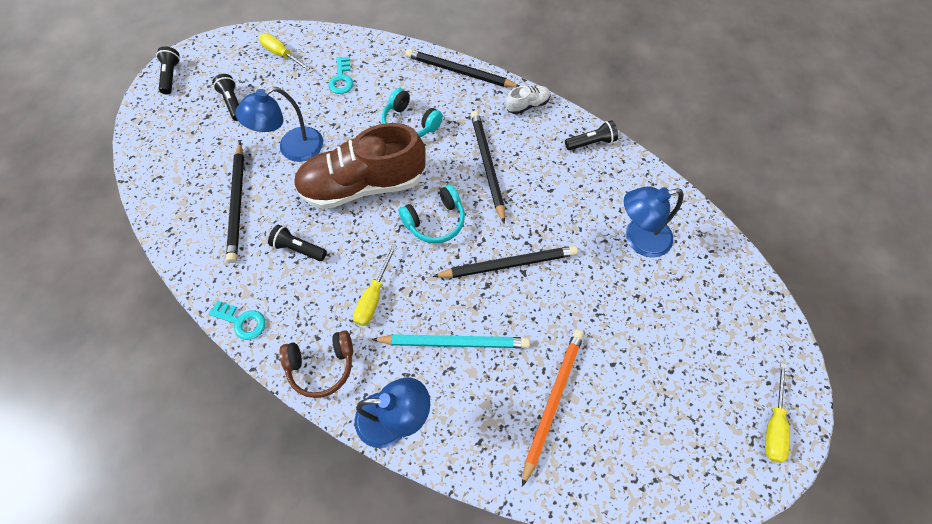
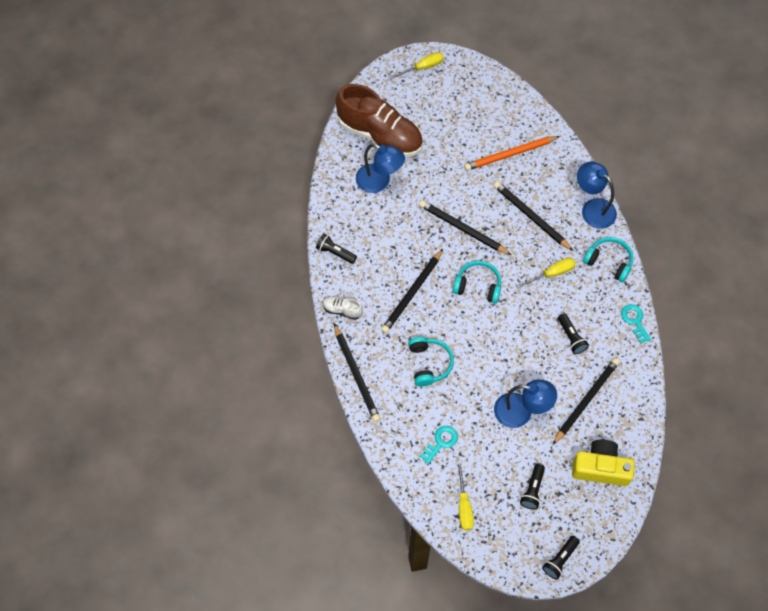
camera: 135 degrees left, 0 degrees up
brown headphones [279,330,353,398] -> turquoise headphones [583,237,633,282]
brown shoe [294,123,426,209] -> brown shoe moved to [336,84,423,158]
turquoise pencil [371,334,530,348] -> black pencil [493,181,573,251]
none -> yellow camera [572,440,635,486]

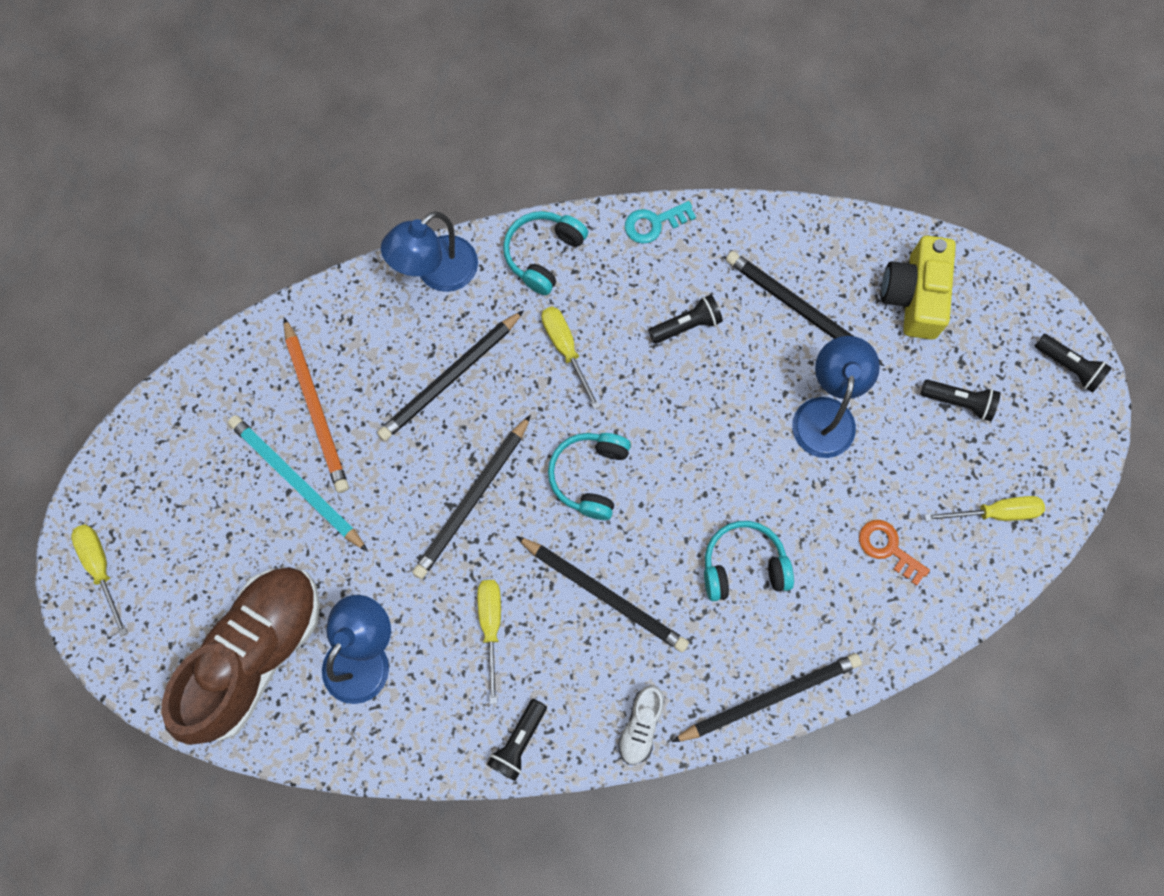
camera: 90 degrees left, 10 degrees up
turquoise key [420,426,458,464] -> orange key [859,520,930,586]
none -> turquoise pencil [228,415,368,552]
none -> yellow screwdriver [477,580,501,704]

